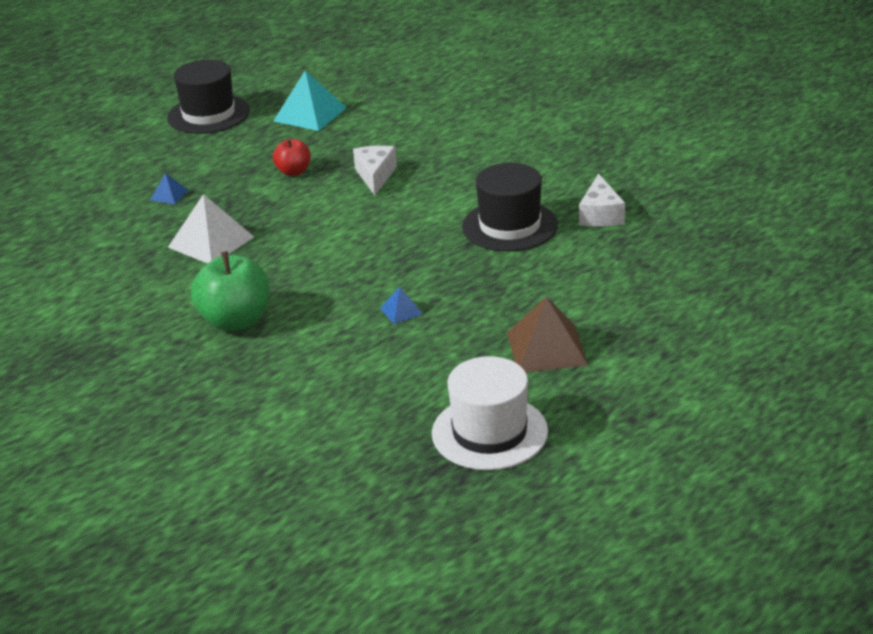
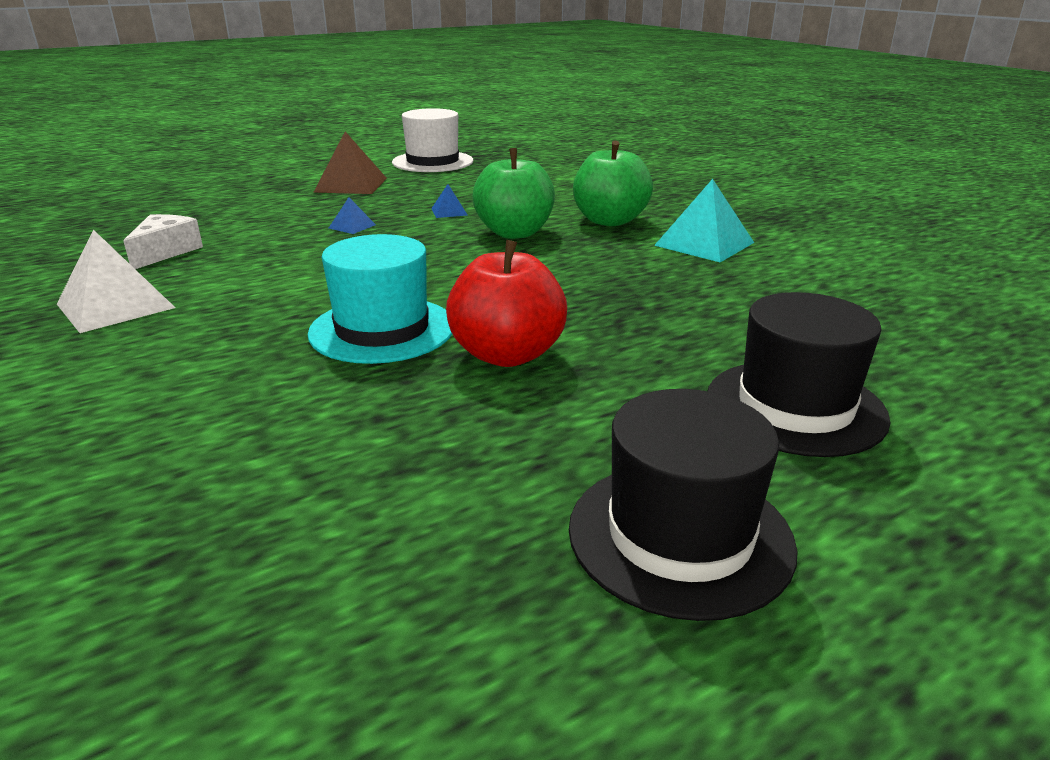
camera: 170 degrees left, 5 degrees down
blue pyramid [150,173,188,204] -> blue pyramid moved to [329,197,376,234]
white pyramid [168,194,254,263] -> white pyramid moved to [57,230,176,333]
red apple [273,139,311,176] -> red apple [446,240,567,367], size x1.76
turquoise pyramid [274,70,347,131] -> turquoise pyramid moved to [654,179,754,262]
white cheese [353,146,397,195] -> turquoise hat [307,234,452,364]
black hat [462,163,558,251] -> black hat moved to [708,292,891,457]
none -> green apple [472,148,555,239]

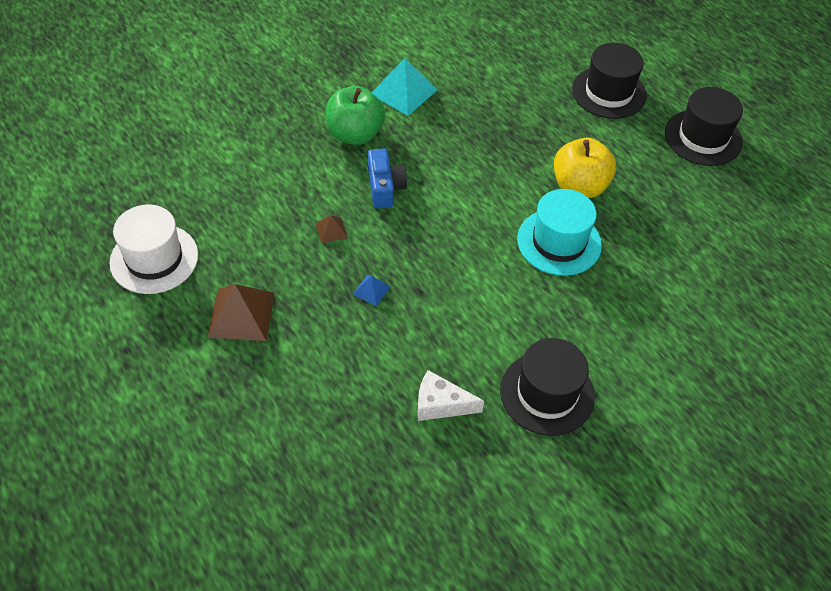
camera: 95 degrees left, 25 degrees up
white pyramid [57,230,176,333] -> black hat [500,338,595,436]
blue pyramid [431,184,467,218] -> brown pyramid [316,215,348,244]
red apple [446,240,567,367] -> yellow apple [554,138,616,198]
green apple [472,148,555,239] -> blue camera [368,148,407,209]

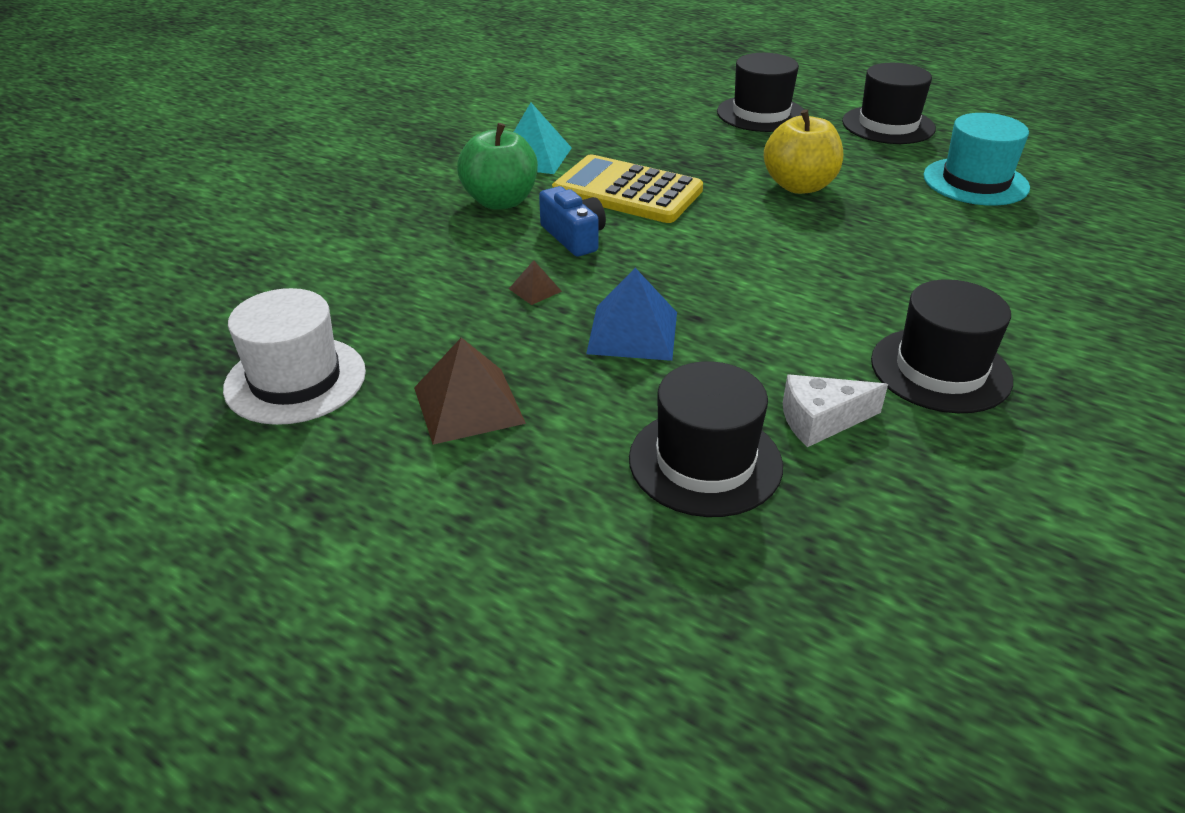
camera: 20 degrees left, 15 degrees down
blue pyramid [353,275,391,306] -> blue pyramid [586,268,677,361], size x2.05
turquoise hat [517,189,602,276] -> turquoise hat moved to [924,113,1030,206]
none -> yellow calculator [552,154,703,223]
none -> black hat [629,361,783,517]

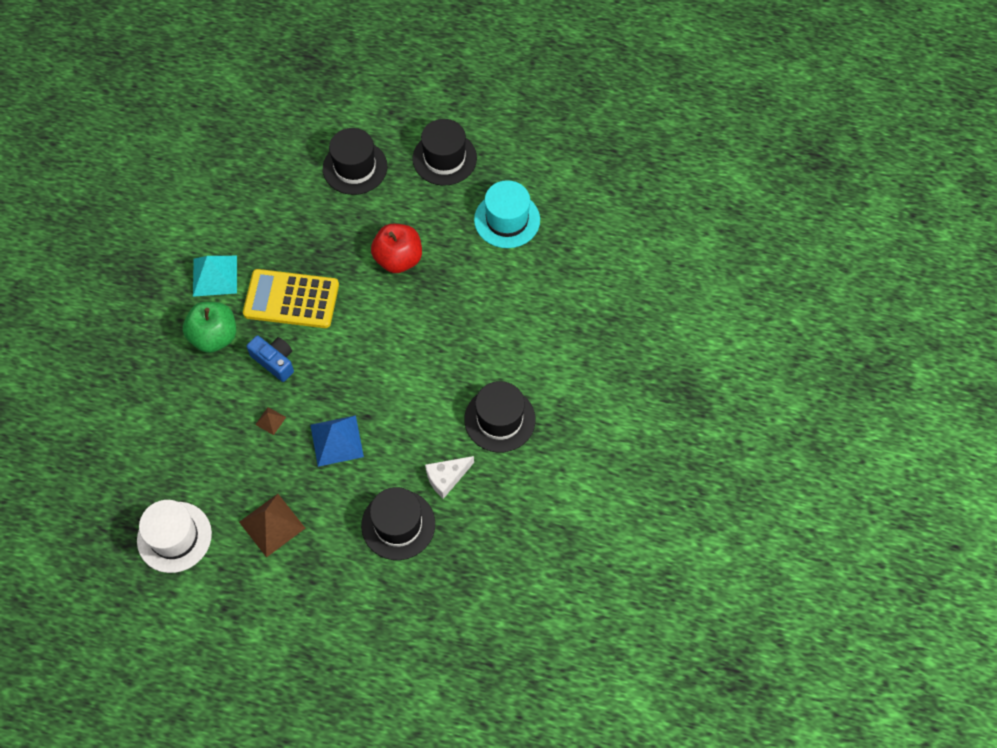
camera: 20 degrees left, 25 degrees up
yellow apple [764,109,843,194] -> red apple [371,224,422,273]

